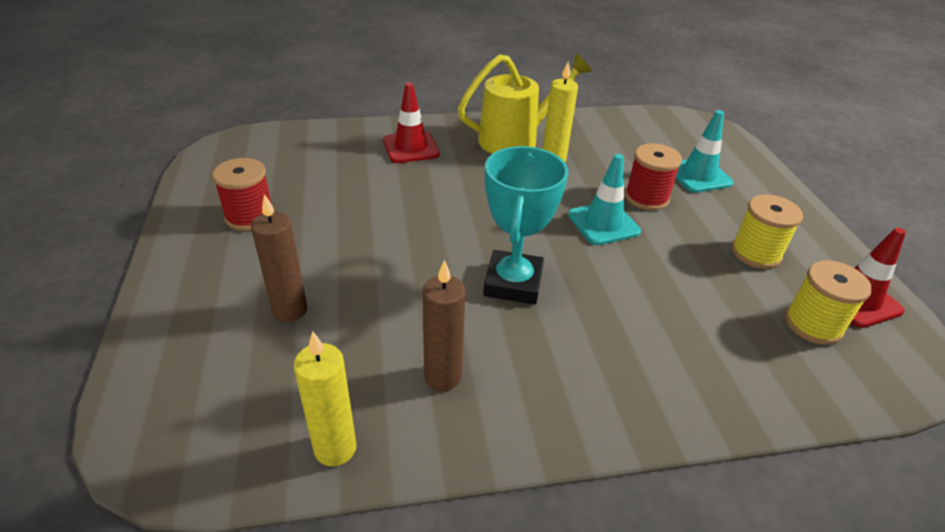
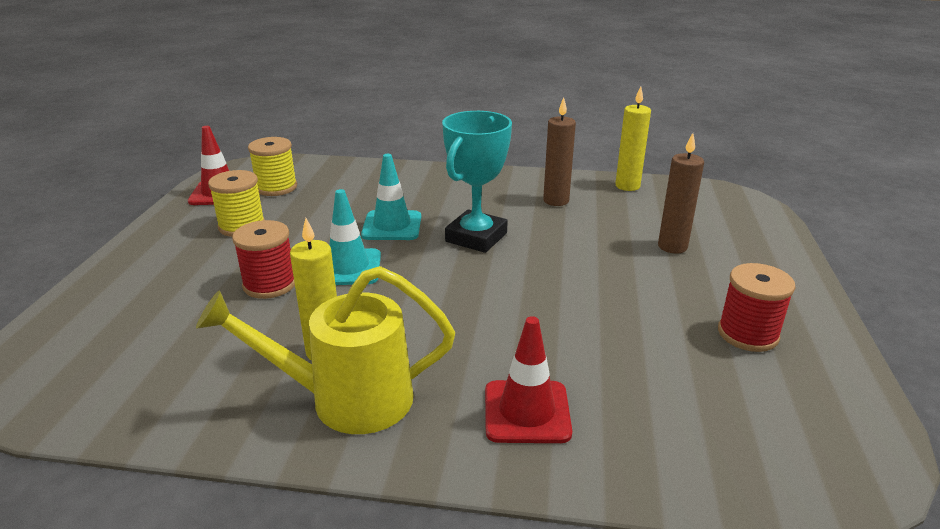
camera: 160 degrees left, 10 degrees down
turquoise traffic cone [676,110,734,193] -> turquoise traffic cone moved to [361,154,421,240]

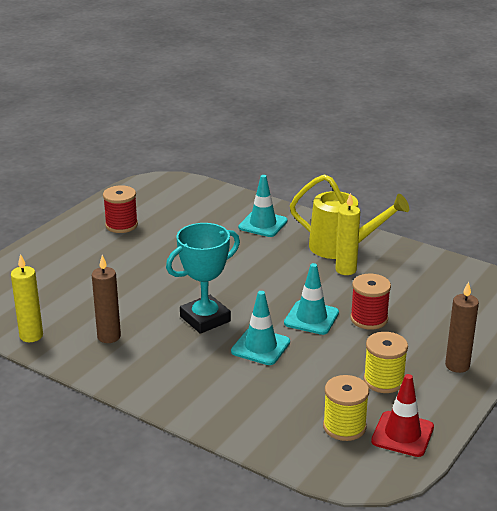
camera: 155 degrees left, 0 degrees up
red traffic cone [485,316,572,443] -> turquoise traffic cone [238,175,288,237]
brown candle [658,133,704,254] -> brown candle moved to [445,281,479,373]

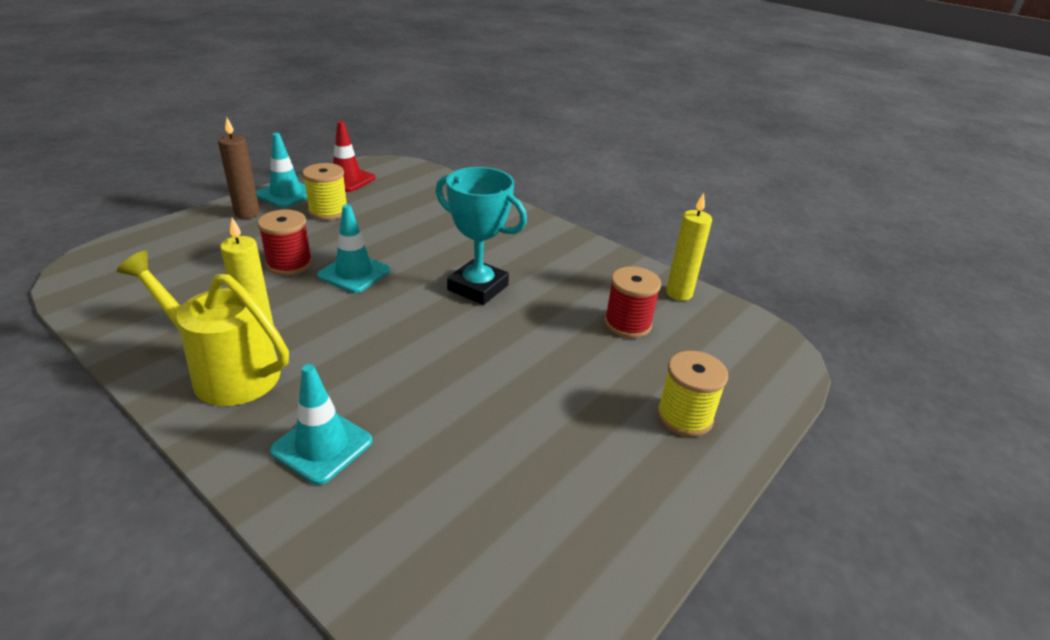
camera: 175 degrees left, 5 degrees up
brown candle [92,255,121,343] -> none
red spool [103,185,138,233] -> red spool moved to [605,266,661,338]
turquoise trophy [166,223,240,334] -> turquoise trophy turned 60 degrees clockwise [436,167,527,305]
turquoise traffic cone [231,291,290,365] -> turquoise traffic cone moved to [256,133,307,208]
yellow spool [323,375,369,441] -> yellow spool moved to [657,351,728,437]

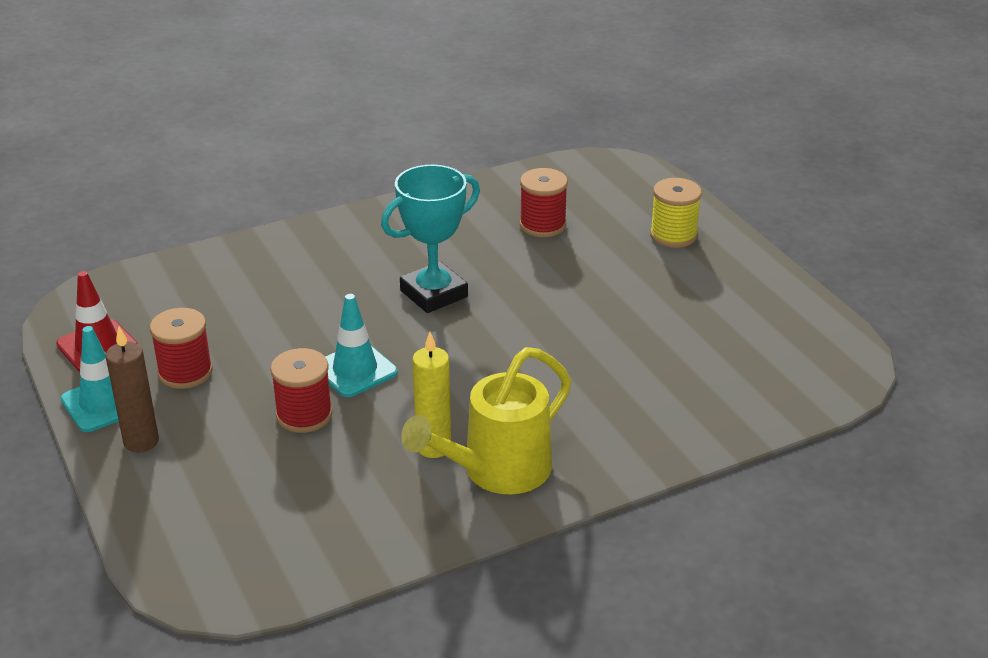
camera: 65 degrees left, 0 degrees up
turquoise traffic cone [270,364,372,485] -> none
yellow spool [302,163,347,220] -> red spool [150,308,213,389]
yellow candle [666,193,712,301] -> none

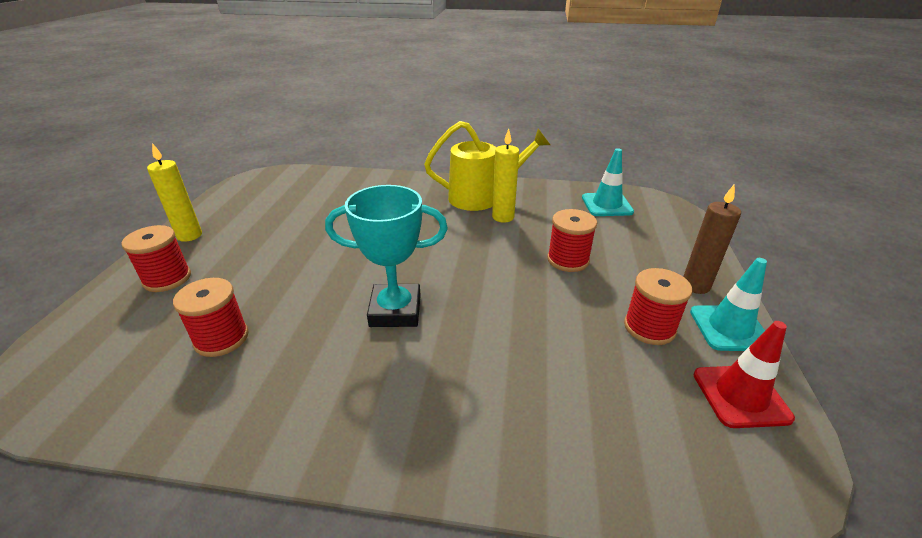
camera: 145 degrees left, 0 degrees up
turquoise traffic cone [325,294,398,397] -> turquoise traffic cone moved to [582,148,634,216]
yellow spool [650,178,702,248] -> red spool [121,225,191,292]
none -> yellow candle [147,143,202,242]

